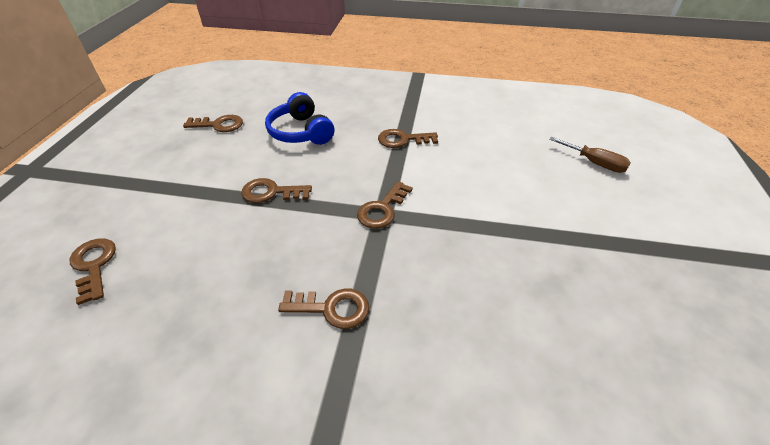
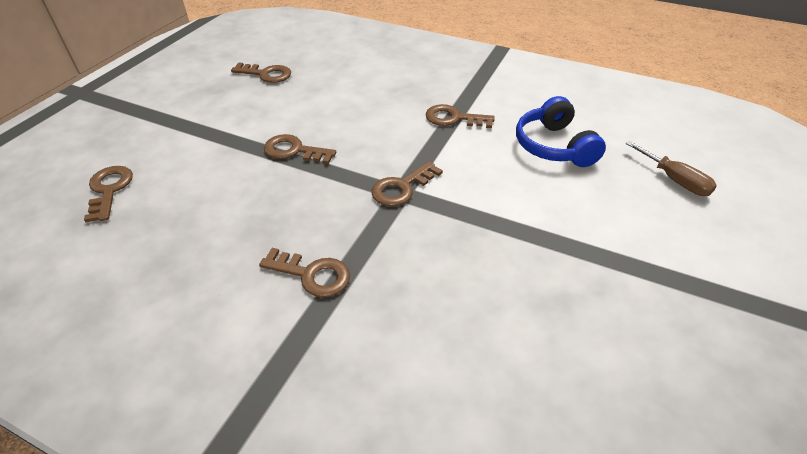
camera: 15 degrees right, 0 degrees up
blue headphones [265,92,334,145] -> blue headphones moved to [516,96,606,167]

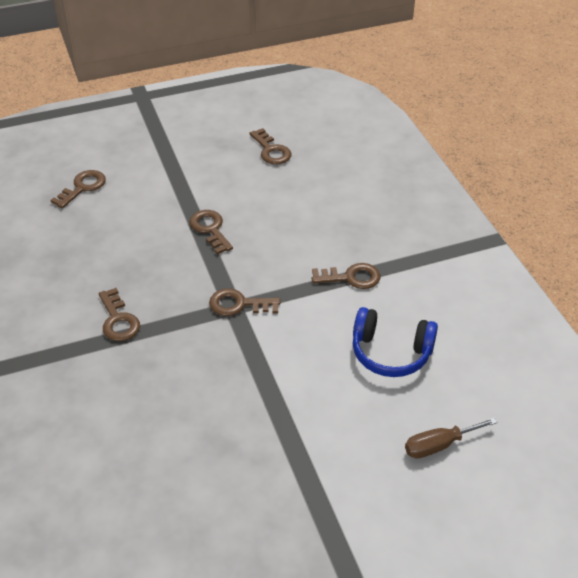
camera: 45 degrees right, 0 degrees up
brown key [426,104,495,128] -> brown key turned 120 degrees clockwise [312,263,380,289]
blue headphones [516,96,606,167] -> blue headphones turned 105 degrees counterclockwise [353,307,438,377]
brown screwdriver [625,141,717,196] -> brown screwdriver turned 60 degrees clockwise [405,418,498,459]

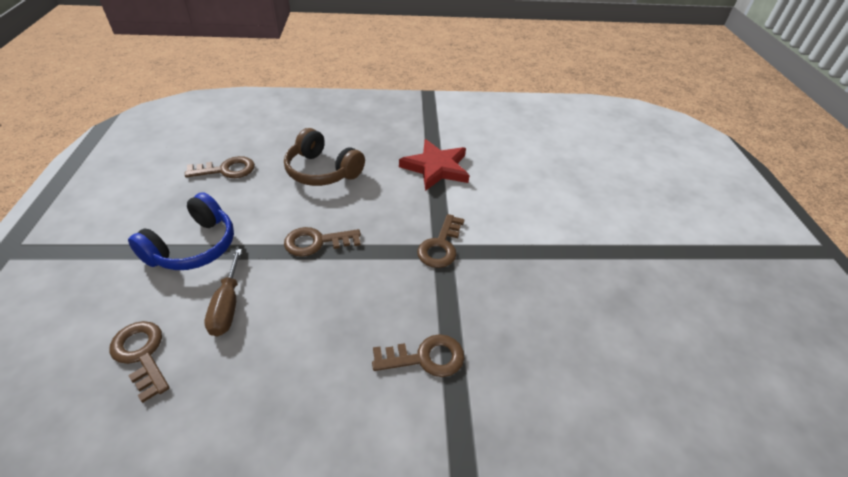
camera: 75 degrees left, 0 degrees up
brown key [312,263,380,289] -> red star [399,139,470,191]
blue headphones [353,307,438,377] -> blue headphones moved to [128,192,234,270]
brown screwdriver [405,418,498,459] -> brown screwdriver moved to [204,249,242,336]
none -> brown headphones [284,128,365,186]

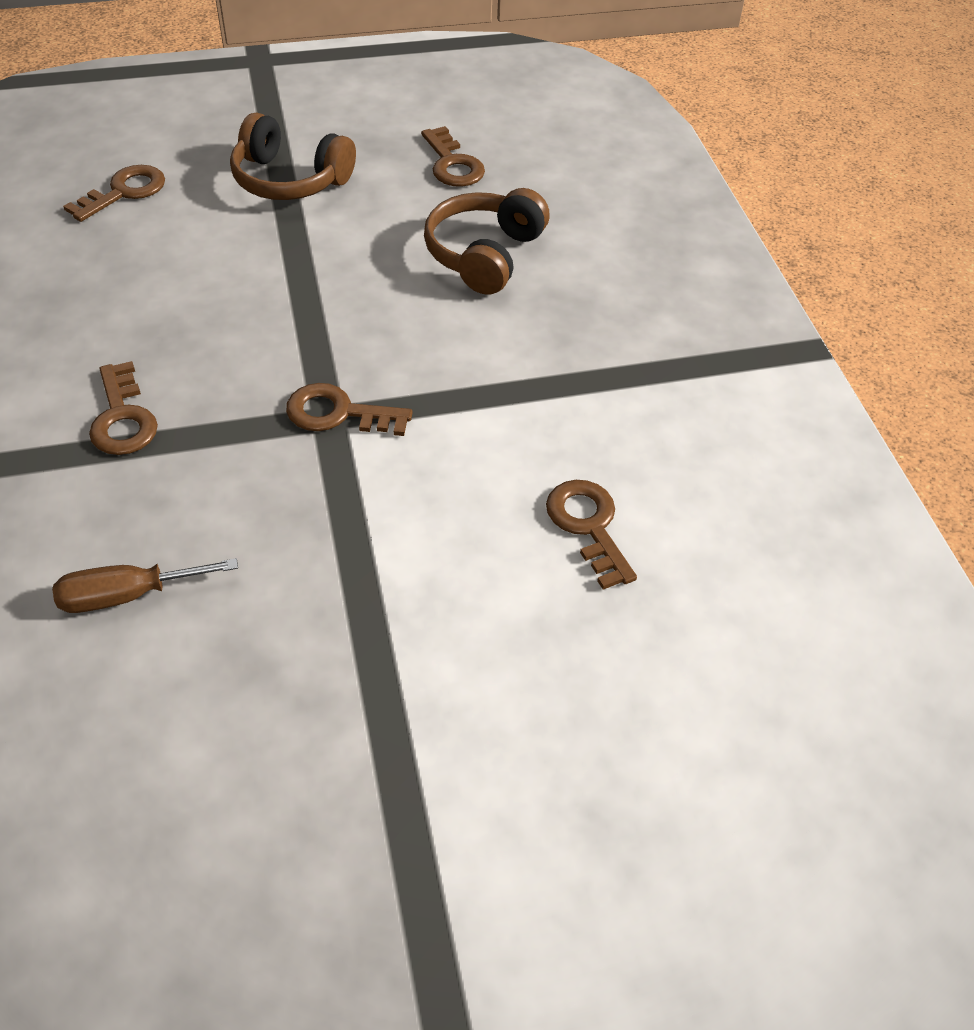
camera: 80 degrees right, 5 degrees up
blue headphones [128,192,234,270] -> brown headphones [230,112,356,200]
brown screwdriver [204,249,242,336] -> brown screwdriver moved to [52,558,238,613]
brown key [284,227,361,257] -> brown key moved to [546,480,637,589]
red star [399,139,470,191] -> none

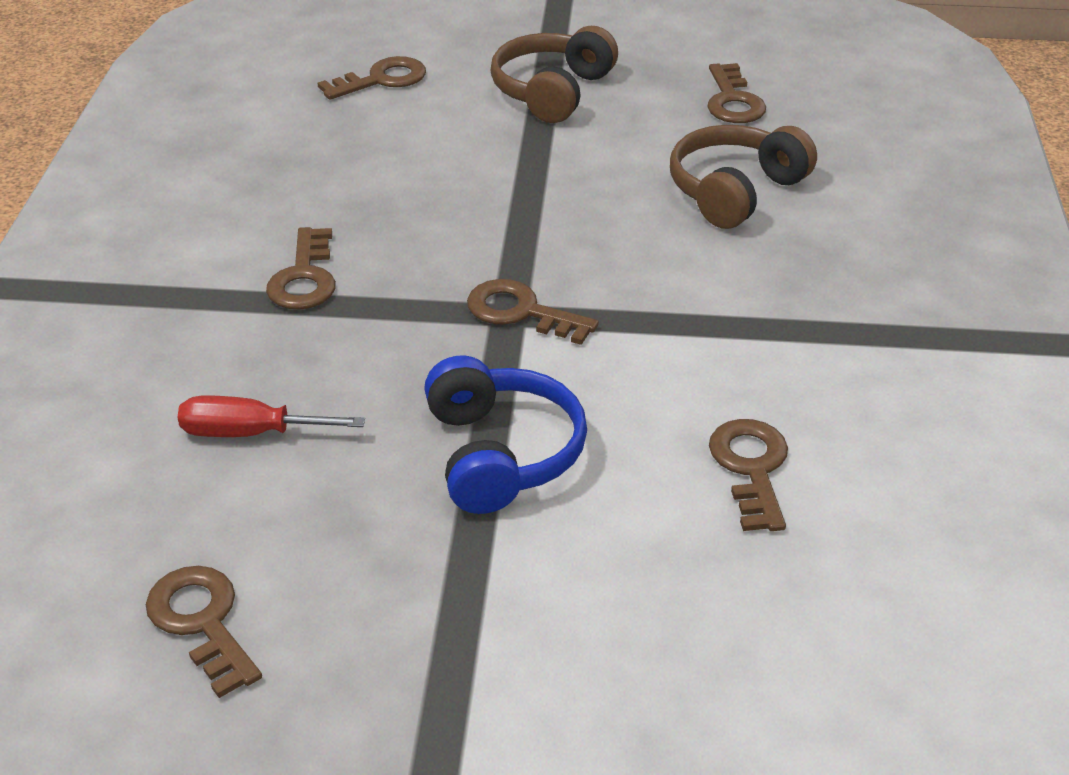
camera: 20 degrees right, 10 degrees down
brown screwdriver [52,558,238,613] -> red screwdriver [178,396,365,437]
brown headphones [230,112,356,200] -> brown headphones turned 75 degrees clockwise [491,26,618,123]
none -> brown key [146,566,262,698]
none -> blue headphones [424,355,587,514]

